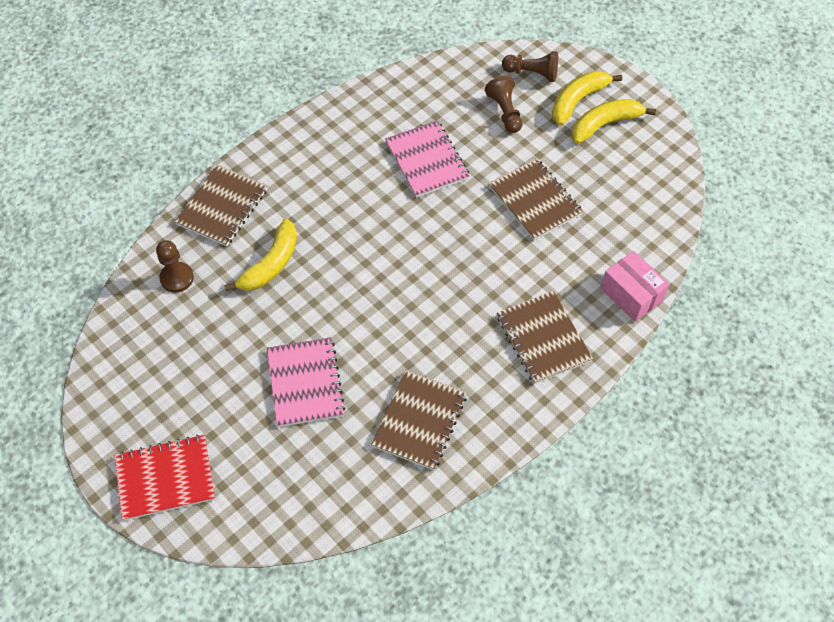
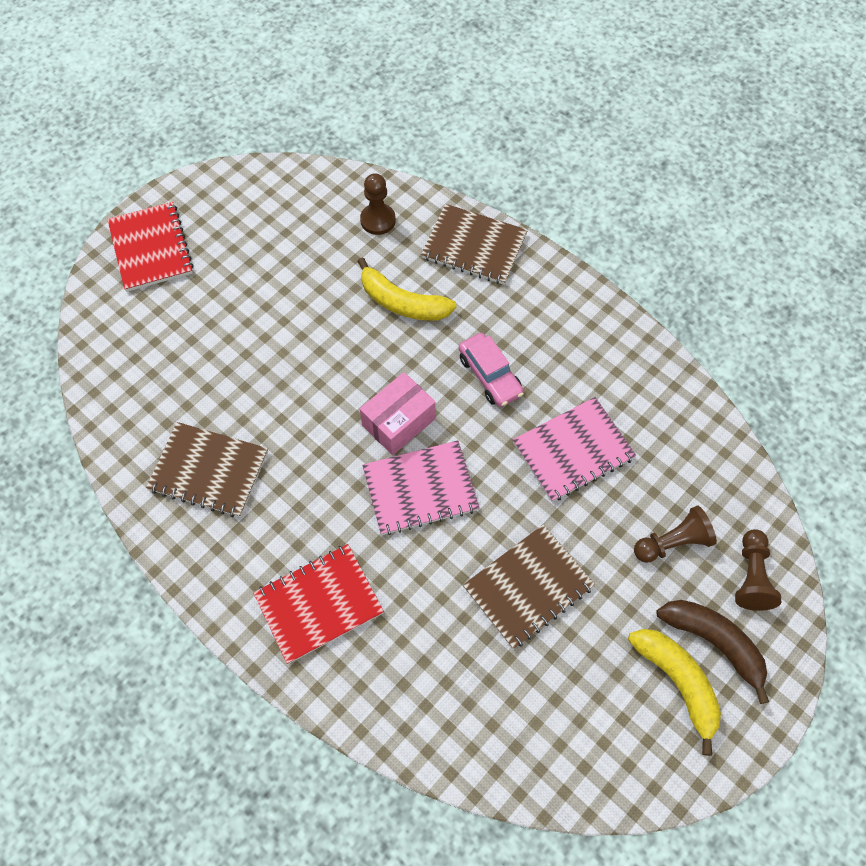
camera: 85 degrees right, 5 degrees up
pink notebook [267,337,345,427] -> pink notebook moved to [362,440,480,535]
brown notebook [497,291,593,384] -> red notebook [253,544,384,664]
yellow banana [552,71,622,126] -> brown banana [656,600,769,704]
pink box [601,251,670,322] -> pink box moved to [360,372,436,455]
none -> pink car [459,333,524,407]

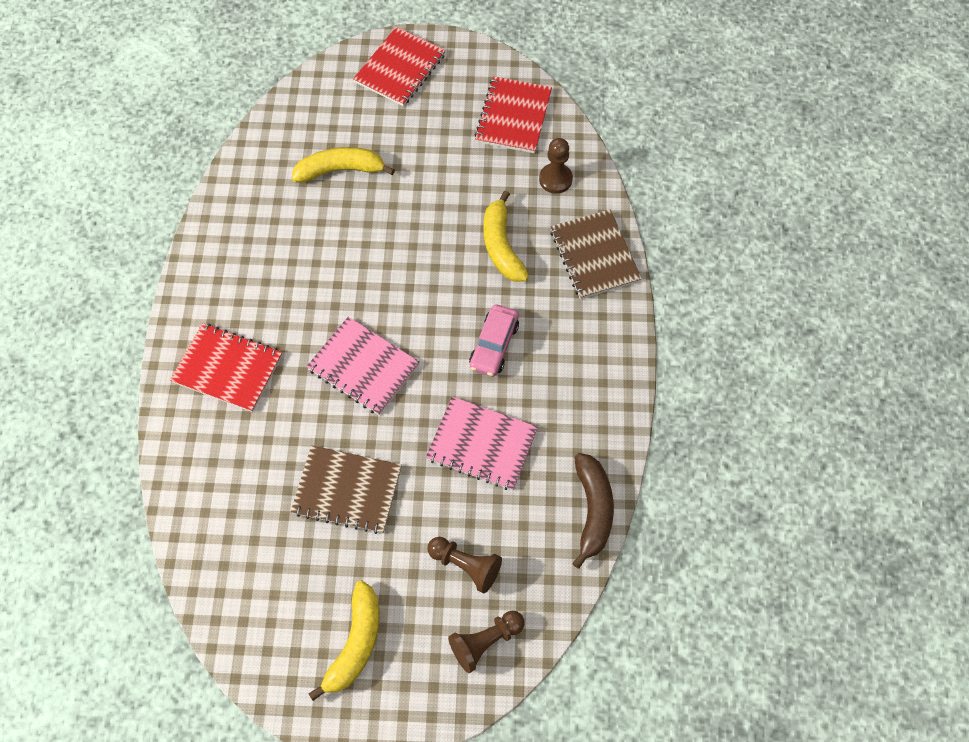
camera: 50 degrees right, 0 degrees up
brown notebook [146,422,268,517] -> none
pink box [360,372,436,455] -> none
brown banana [656,600,769,704] -> brown banana moved to [572,453,614,569]
none -> yellow banana [292,147,395,183]
none -> red notebook [474,76,552,153]

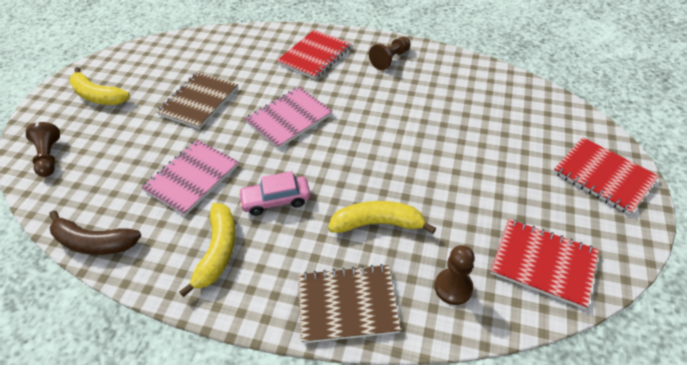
camera: 105 degrees right, 15 degrees down
yellow banana [292,147,395,183] -> yellow banana moved to [179,203,236,297]
brown pawn [428,537,502,593] -> brown pawn moved to [369,37,410,70]
pink car [469,304,519,377] -> pink car turned 45 degrees counterclockwise [238,171,310,216]

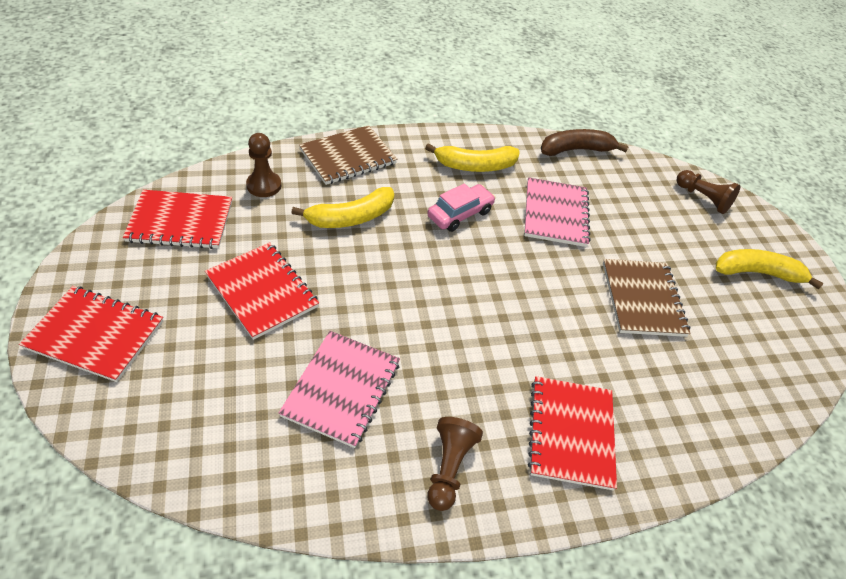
camera: 145 degrees right, 0 degrees up
yellow banana [179,203,236,297] -> yellow banana turned 75 degrees counterclockwise [425,144,520,172]
pink notebook [245,87,332,149] -> pink notebook moved to [279,331,400,448]
none -> red notebook [205,242,319,340]

